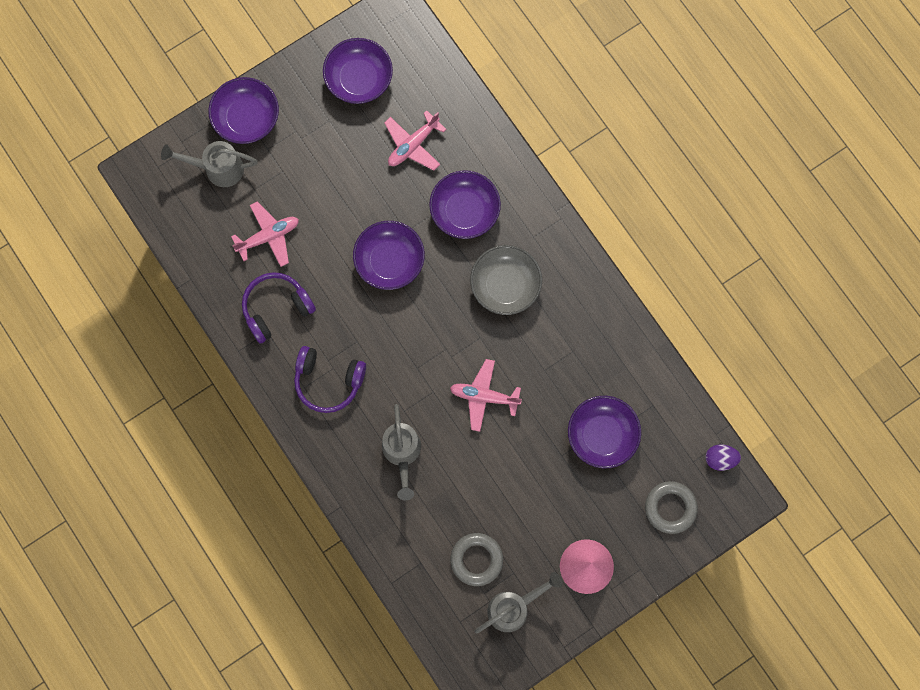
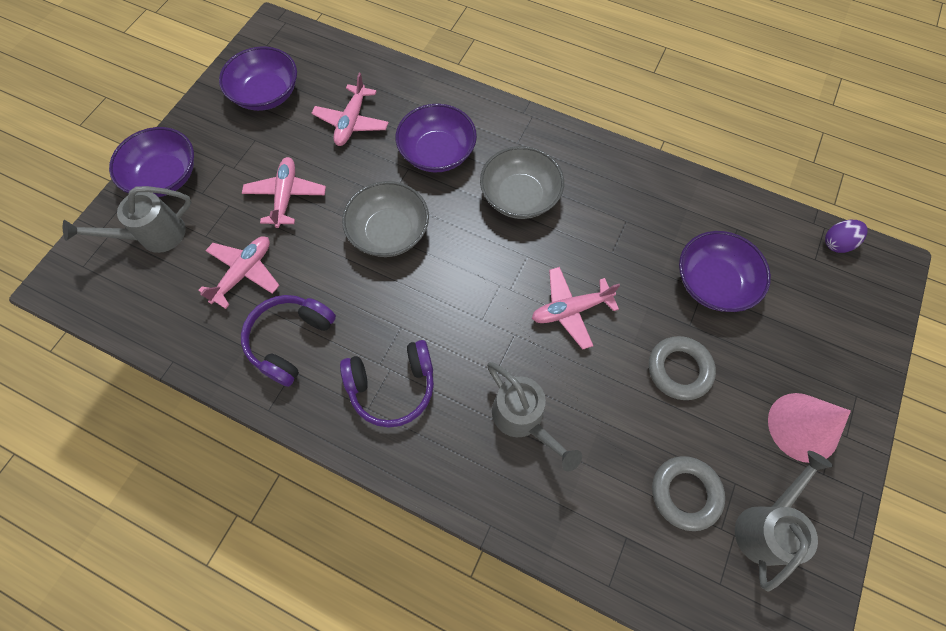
camera: 30 degrees left, 10 degrees down
purple bowl [353,221,425,290] -> grey bowl [342,181,429,257]
grey ring [645,481,698,534] -> grey ring moved to [649,336,716,400]
none -> pink plane [242,157,326,228]

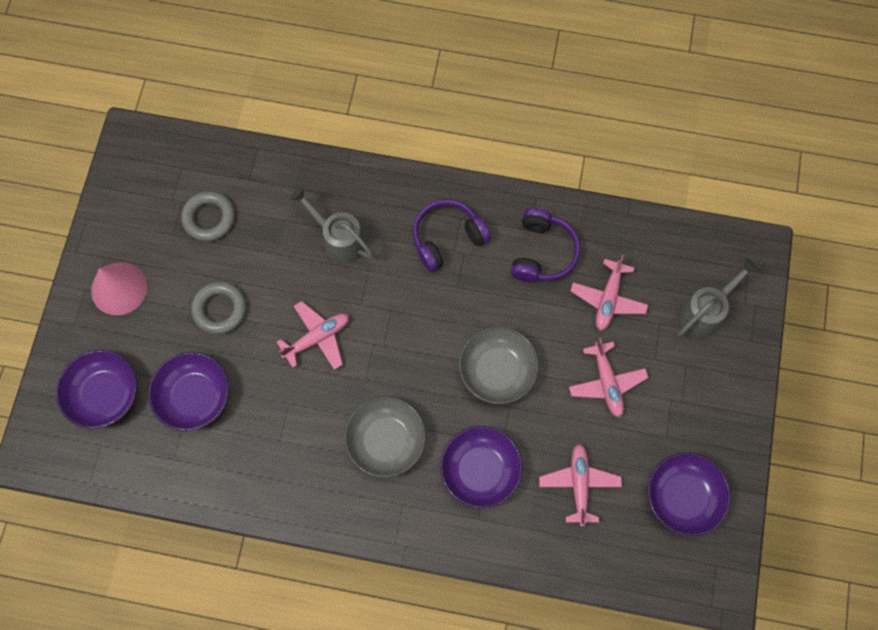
camera: 165 degrees right, 5 degrees up
purple bowl [109,127,194,197] -> purple bowl moved to [56,350,137,429]
grey watering can [735,451,833,591] -> none
purple egg [825,220,868,253] -> none

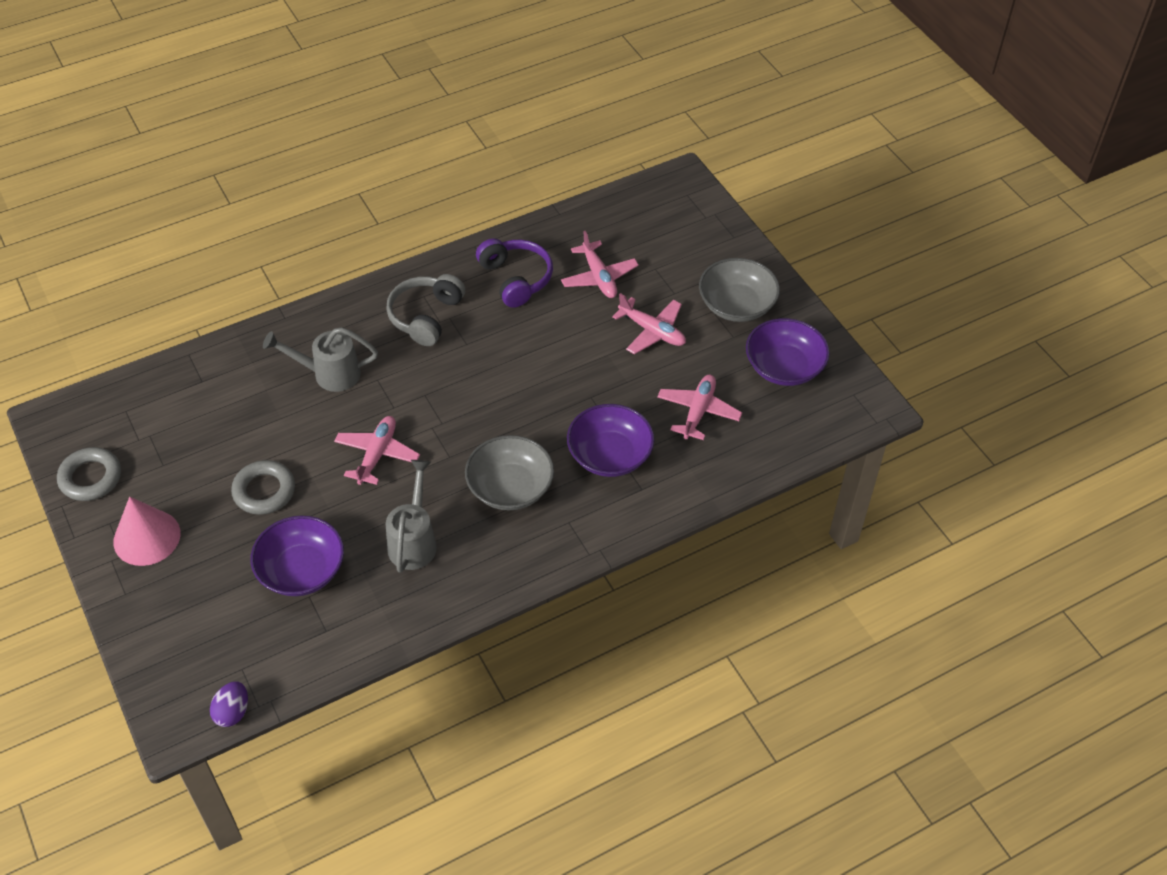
camera: 40 degrees left, 20 degrees down
purple bowl [56,350,137,429] -> none
grey ring [181,191,235,242] -> grey ring moved to [57,447,121,501]
purple headphones [413,199,491,272] -> grey headphones [386,274,465,346]
grey bowl [459,327,539,404] -> grey bowl moved to [699,258,780,322]
pink plane [539,444,622,526] -> pink plane turned 60 degrees clockwise [657,375,742,440]
grey watering can [677,258,759,338] -> grey watering can moved to [386,460,437,573]
none -> purple egg [210,681,248,727]

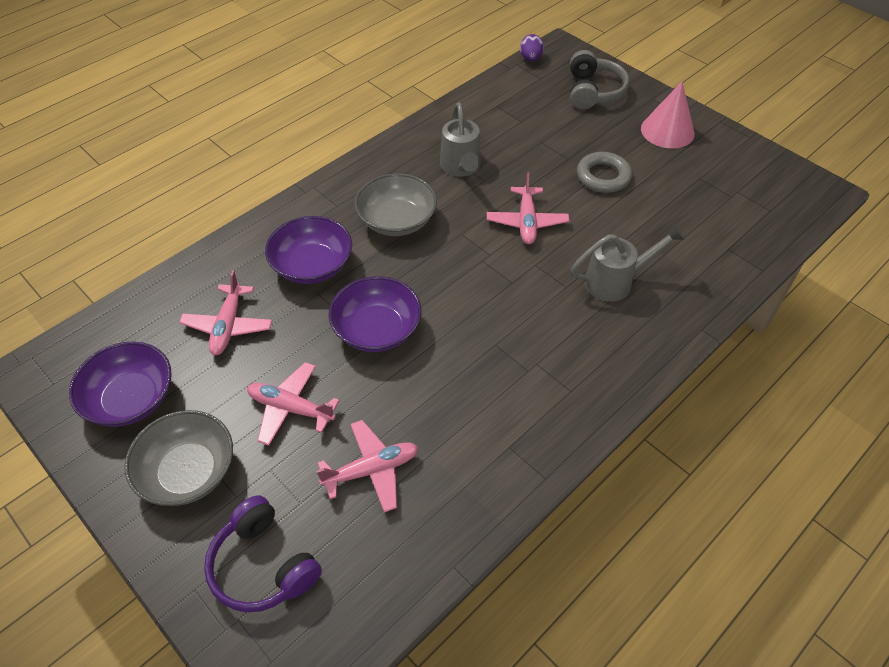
camera: 165 degrees right, 0 degrees up
grey ring [57,447,121,501] -> none
purple bowl [250,516,344,596] -> purple bowl moved to [328,276,421,352]
grey headphones [386,274,465,346] -> grey headphones moved to [570,50,629,109]
purple headphones [476,238,553,308] -> purple headphones moved to [204,495,322,613]
pink plane [561,231,639,298] -> pink plane turned 105 degrees clockwise [316,420,418,513]

